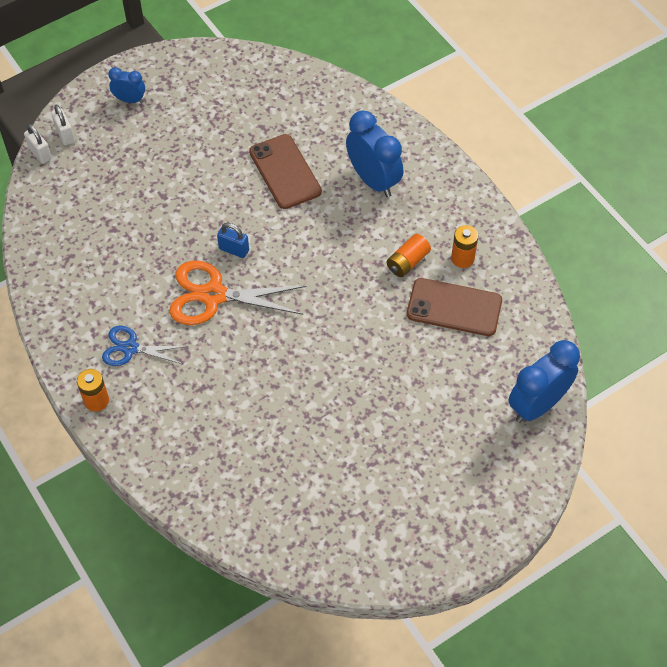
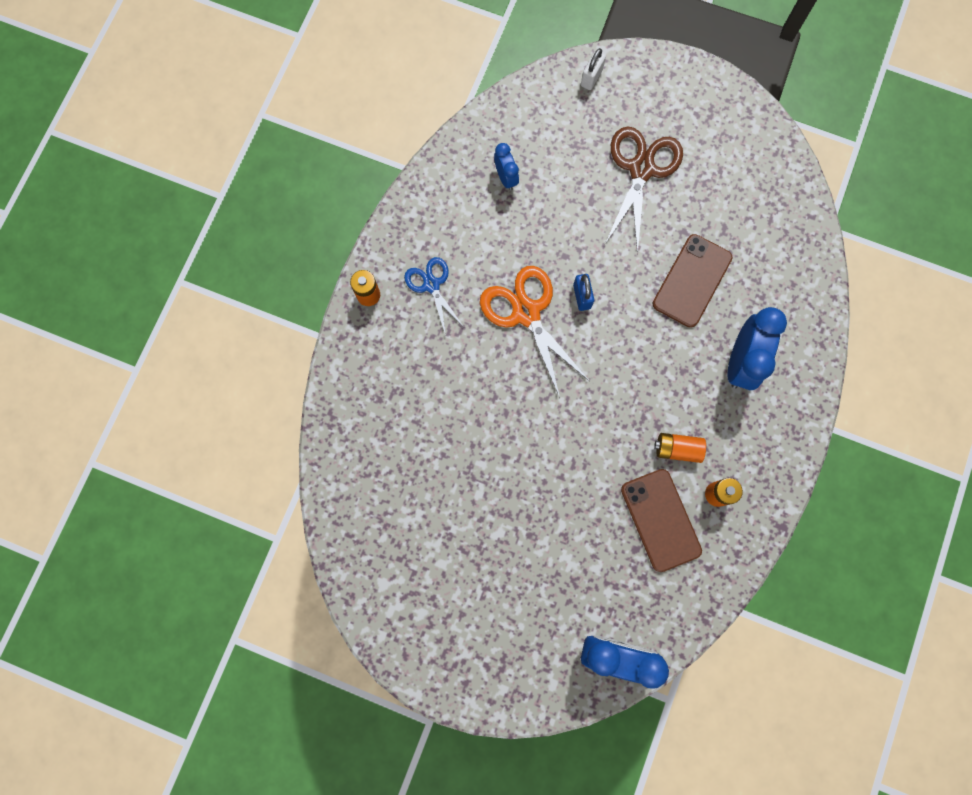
camera: 55 degrees right, 20 degrees up
white padlock [24,124,52,164] -> none
blue clock [108,67,145,103] -> blue clock moved to [494,143,519,191]
none -> brown scissors [605,127,683,254]

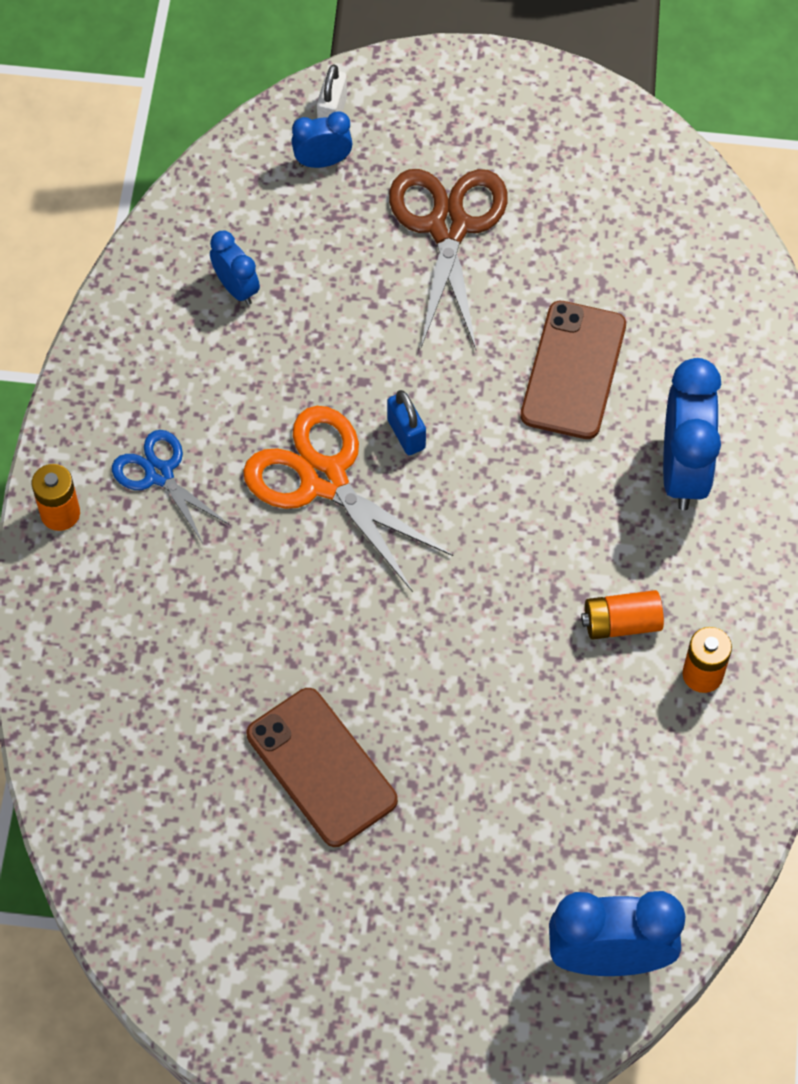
camera: 15 degrees left, 15 degrees down
brown phone [621,469,702,572] -> brown phone moved to [247,688,398,847]
none -> blue clock [291,112,353,168]

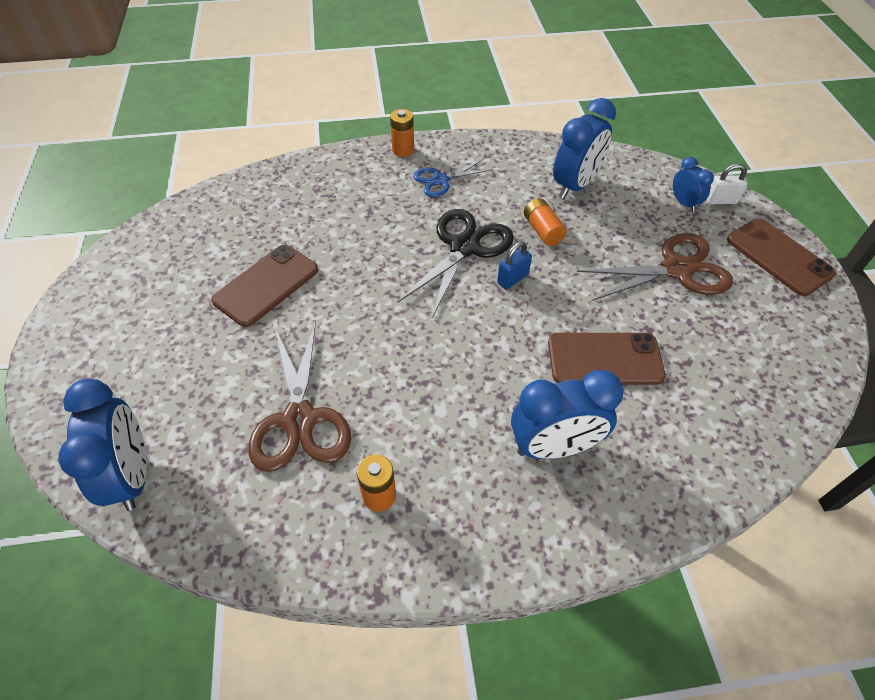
camera: 75 degrees right, 10 degrees down
blue scissors [112,430,231,544] -> blue scissors turned 150 degrees counterclockwise [413,159,493,197]
blue clock [210,231,260,305] -> blue clock [553,98,616,199], size x1.85
orange scissors [243,406,453,592] -> black scissors [397,209,514,318]
orange battery [581,590,664,640] -> orange battery moved to [524,198,567,246]
none -> brown scissors [248,321,351,472]
none -> brown phone [727,218,836,296]

